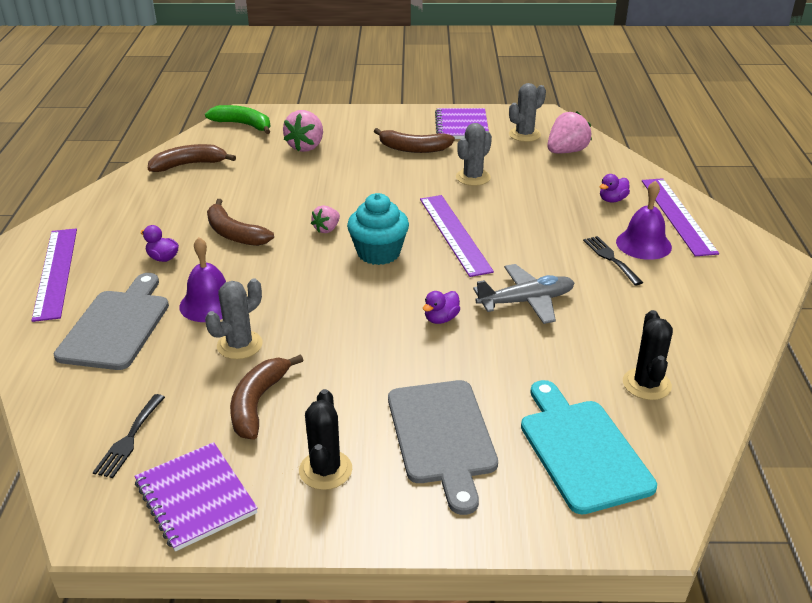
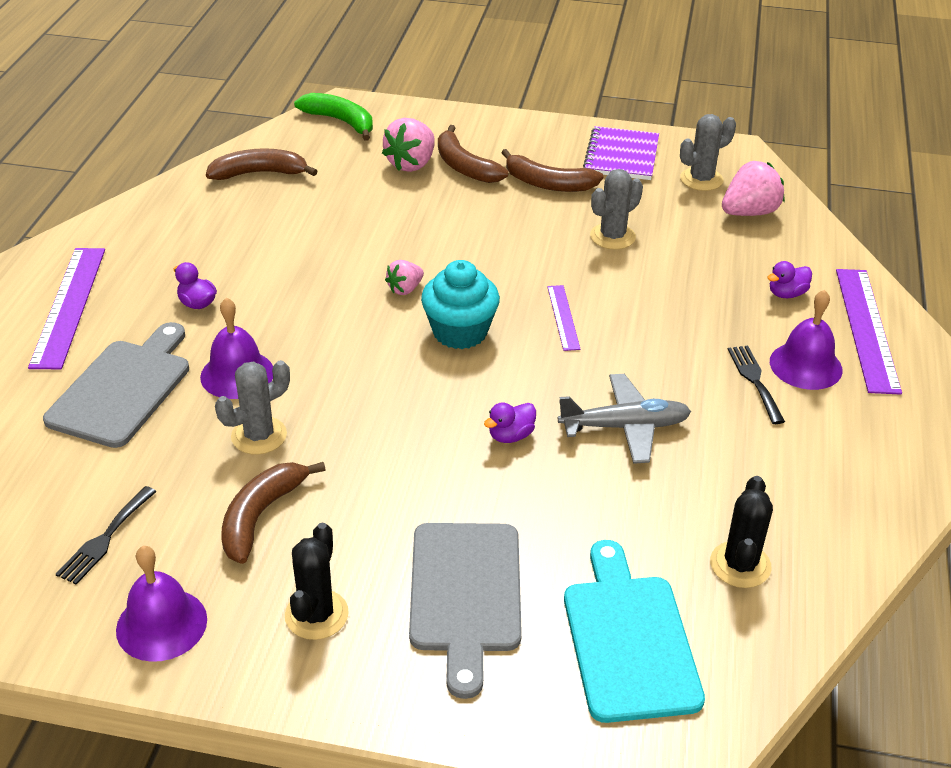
camera: 10 degrees right, 5 degrees up
purple notebook [134,442,258,552] -> purple bell [116,546,207,662]
brown banana [207,199,274,246] -> brown banana moved to [438,125,509,183]
purple ruler [420,195,494,277] -> purple ruler [547,285,580,351], size x0.53

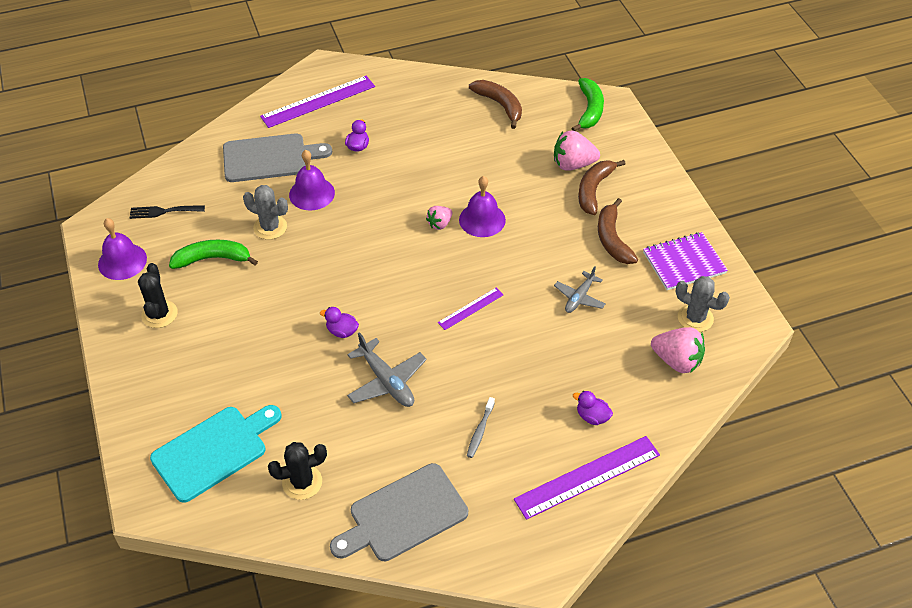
camera: 60 degrees right, 10 degrees up
brown banana [221,462,326,564] -> green banana [169,240,258,269]
black cactus [285,523,349,640] -> black cactus turned 75 degrees counterclockwise [138,263,178,328]
pink strawberry [385,260,424,295] -> pink strawberry turned 60 degrees counterclockwise [426,206,452,230]
grey cutting board [409,523,522,699] -> grey cutting board moved to [330,463,468,561]
turquoise cupcake [421,260,500,349] -> none
grey cactus [590,169,643,250] -> grey plane [554,266,605,313]
black fork [728,346,785,424] -> grey toothbrush [467,397,495,458]
purple bell [770,290,842,390] -> purple bell moved to [459,176,506,237]

